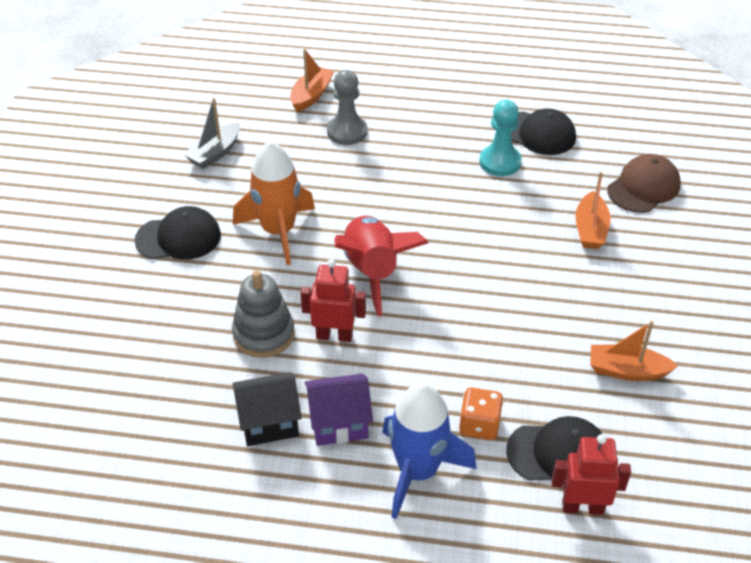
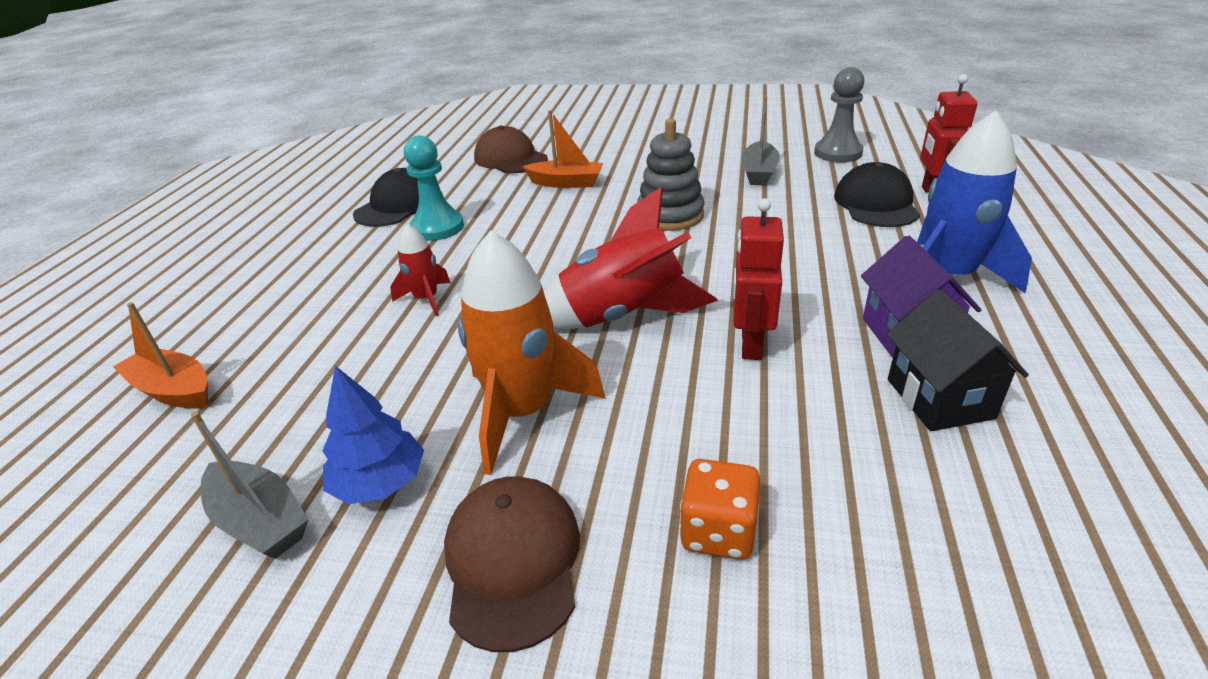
camera: 85 degrees left, 10 degrees down
black cap [134,206,221,260] -> brown cap [444,476,580,652]
grey stacking toy [232,270,295,358] -> grey stacking toy moved to [637,118,704,231]
grey pawn [327,70,367,145] -> grey pawn moved to [814,67,864,162]
orange dice [459,387,503,440] -> orange dice moved to [680,459,761,560]
orange boat [590,321,678,381] -> grey boat [741,96,780,186]
none -> blue tree [322,366,424,504]
none -> red rocket [390,224,451,316]

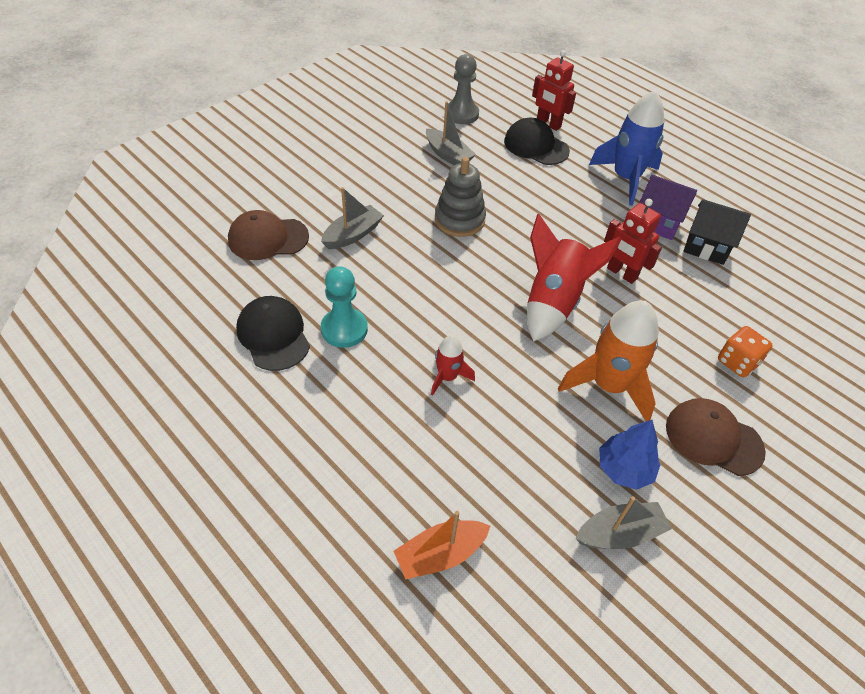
camera: 60 degrees left, 15 degrees up
orange boat [522,110,603,188] -> grey boat [321,187,384,249]

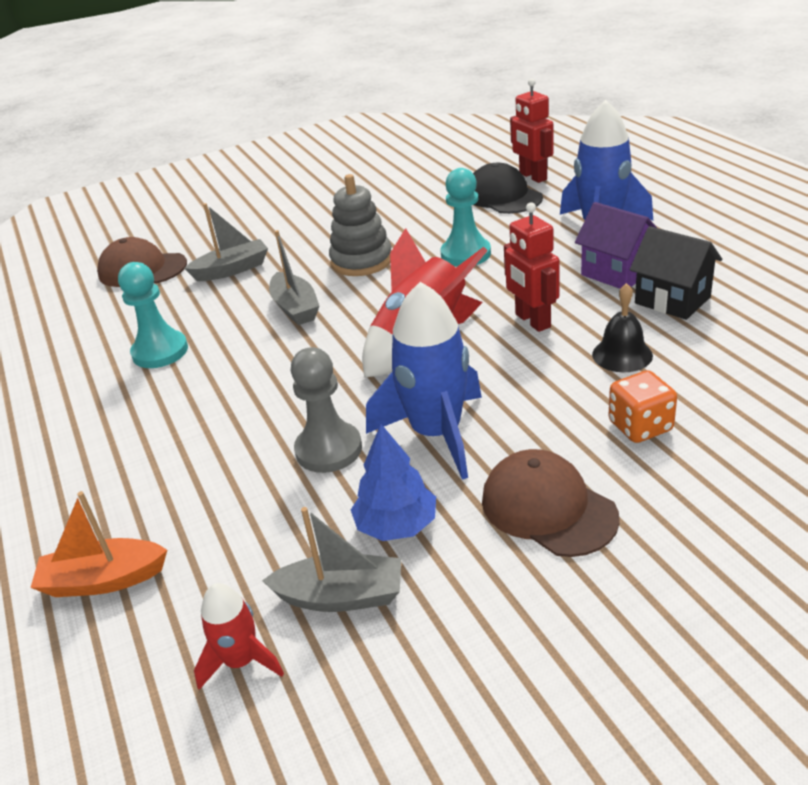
camera: 25 degrees right, 15 degrees down
black cap [236,296,310,371] -> none
grey boat [426,101,476,165] -> grey boat moved to [269,230,319,325]
red rocket [431,335,475,396] -> red rocket moved to [194,583,284,690]
grey pawn [448,54,479,124] -> grey pawn moved to [291,347,362,473]
orange rocket [558,301,659,421] -> blue rocket [366,282,482,480]
none -> turquoise pawn [441,168,491,267]
none -> black bell [592,283,653,372]

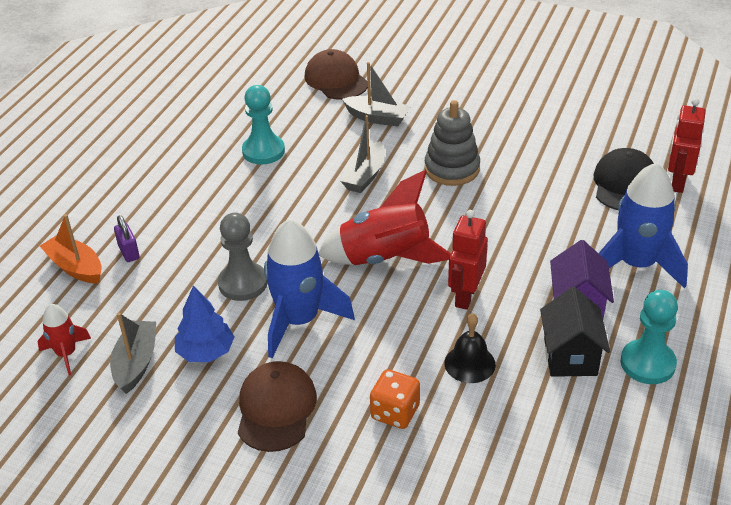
camera: 45 degrees right, 5 degrees up
grey boat [262,507,401,612] -> grey boat turned 135 degrees counterclockwise [110,313,156,394]
turquoise pawn [441,168,491,267] -> turquoise pawn moved to [621,290,678,384]
none -> purple padlock [114,215,140,262]

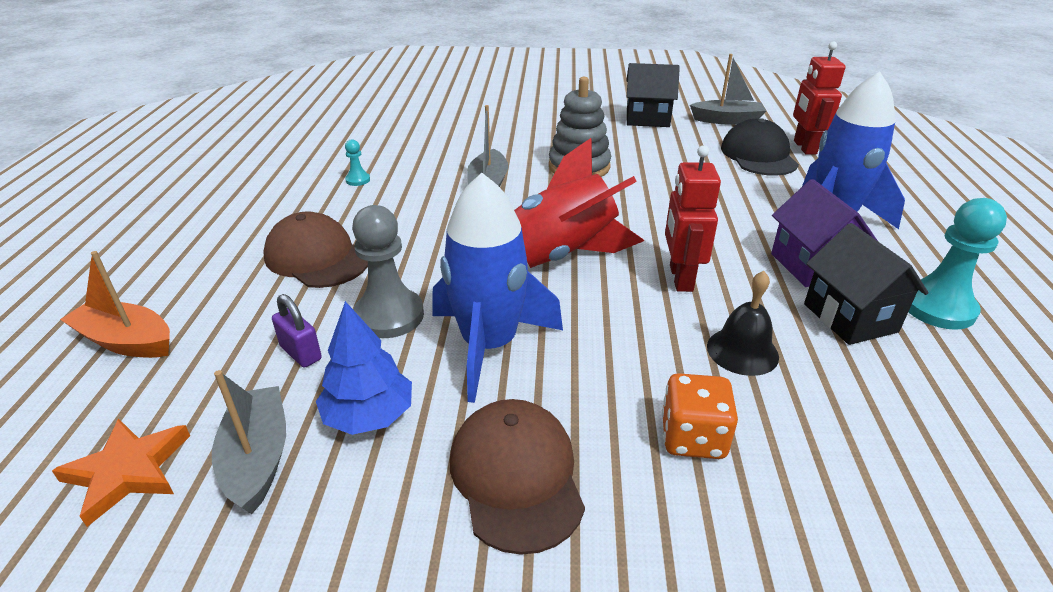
camera: 20 degrees left, 5 degrees down
red rocket [37,304,91,375] -> orange star [52,419,190,527]
purple padlock [114,215,140,262] -> purple padlock moved to [272,294,322,368]
turquoise pawn [242,85,285,164] -> turquoise pawn [345,139,370,186], size x0.47
brown cap [304,49,368,100] -> brown cap moved to [263,212,368,288]
grey boat [342,62,411,126] -> grey boat moved to [690,54,766,124]
none -> black house [626,63,680,127]

